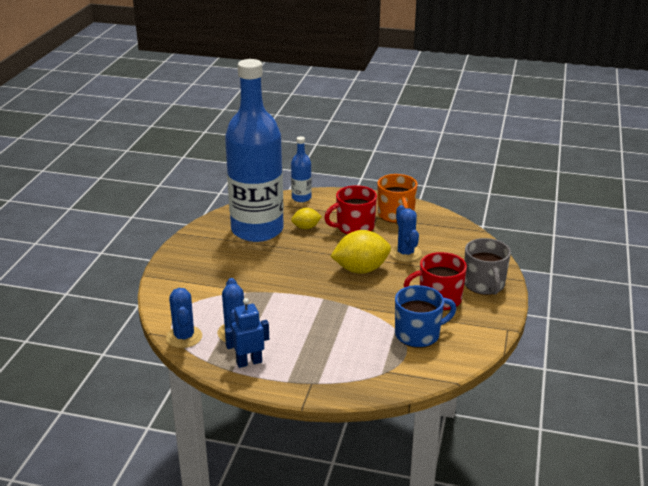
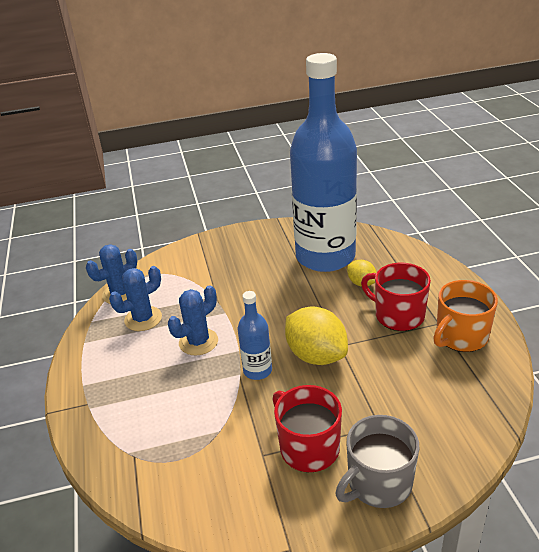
camera: 65 degrees right, 5 degrees up
blue robot [225,298,269,368] -> none
blue bottle [291,136,312,202] -> blue bottle moved to [238,291,272,380]
blue cactus [390,205,422,262] -> blue cactus moved to [168,285,218,356]
blue mug [395,285,456,348] -> none

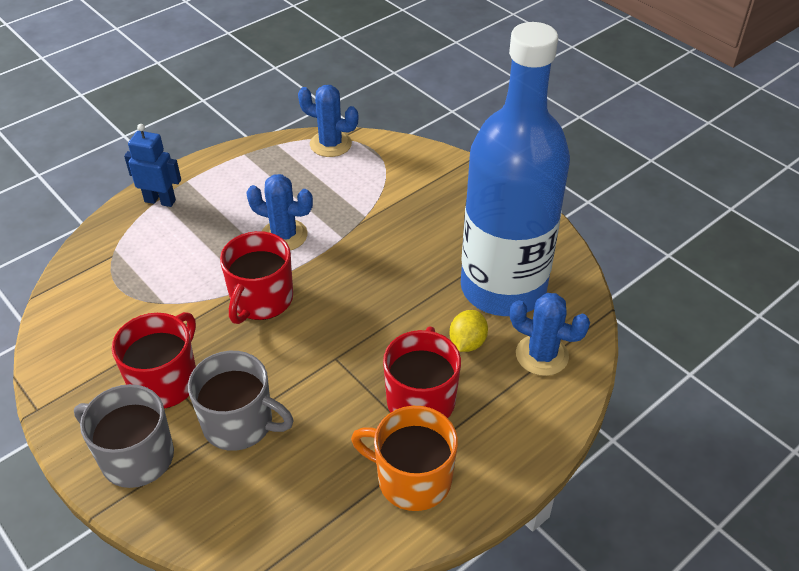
camera: 60 degrees right, 10 degrees up
blue cactus [109,266,162,331] -> blue cactus moved to [510,293,590,376]
blue bottle [238,291,272,380] -> red mug [220,231,293,324]
yellow lemon [285,306,348,365] -> none
none -> blue robot [124,124,181,207]
none -> grey mug [188,351,293,451]

